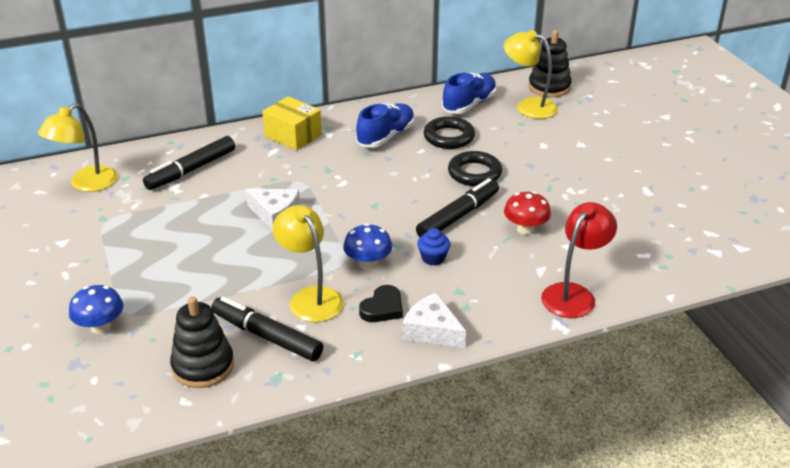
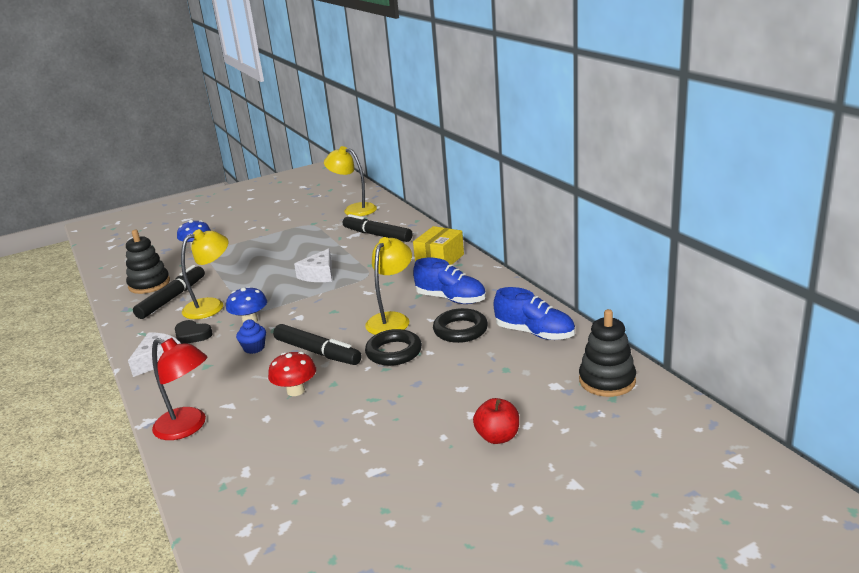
camera: 85 degrees right, 10 degrees down
yellow lamp [504,30,558,119] -> yellow lamp moved to [365,237,412,335]
none -> red apple [473,398,519,444]

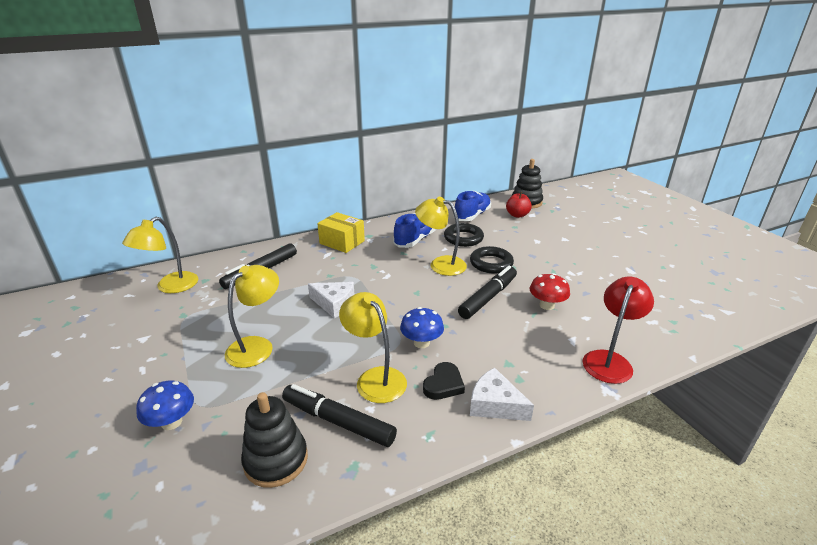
camera: 90 degrees left, 5 degrees up
blue cupcake [236,320,266,354] -> none
red apple [473,398,519,444] -> red apple moved to [506,192,532,218]
none -> yellow lamp [225,265,279,368]

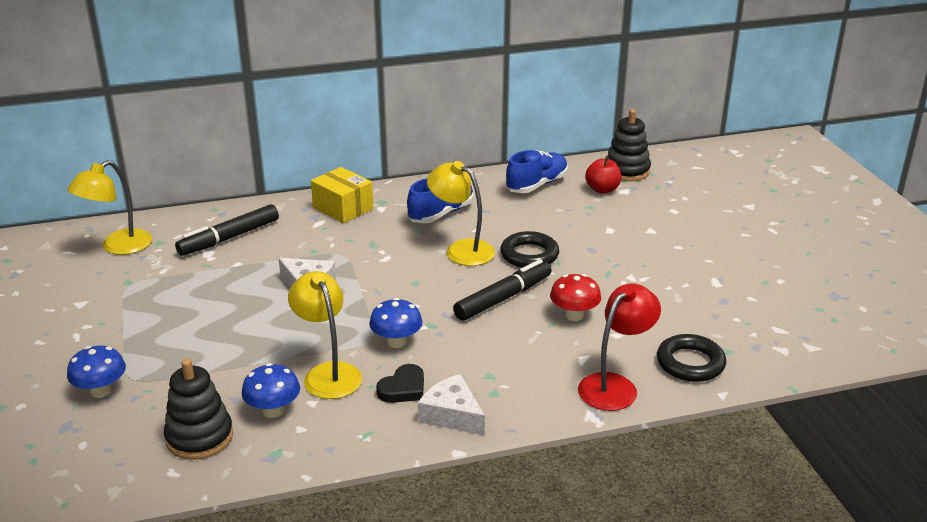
camera: 10 degrees right, 0 degrees up
yellow lamp [225,265,279,368] -> none
black marker [282,384,397,447] -> blue mushroom [242,363,300,418]
black ring [444,223,484,247] -> black ring moved to [657,334,726,382]

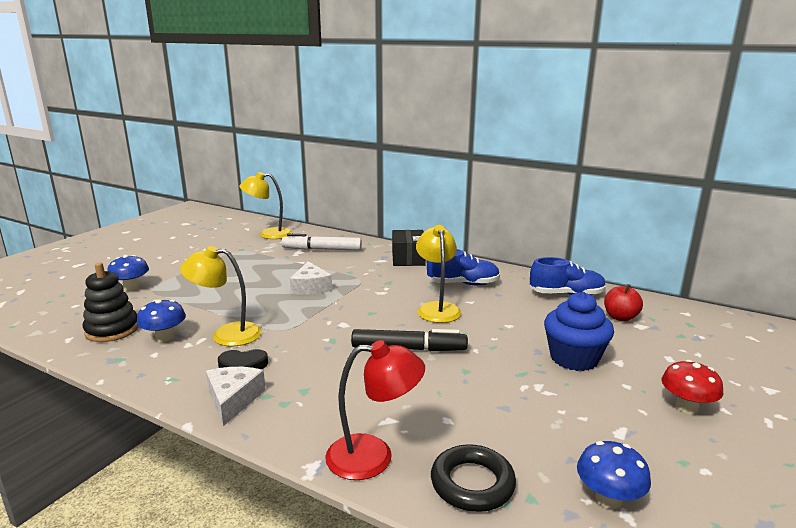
camera: 45 degrees right, 10 degrees down
black marker [175,204,279,256] -> white marker [281,234,362,250]
yellow lamp [288,271,362,399] -> yellow lamp turned 105 degrees counterclockwise [180,246,262,347]
yellow box [311,167,373,223] -> black box [392,230,426,266]
blue mushroom [369,298,422,348] -> blue mushroom moved to [577,441,651,509]
black ring [500,231,559,268] -> none
red mushroom [550,274,601,321] -> red mushroom moved to [661,360,723,414]
black stacking toy [607,109,651,181] -> none
none -> blue cupcake [544,292,614,371]

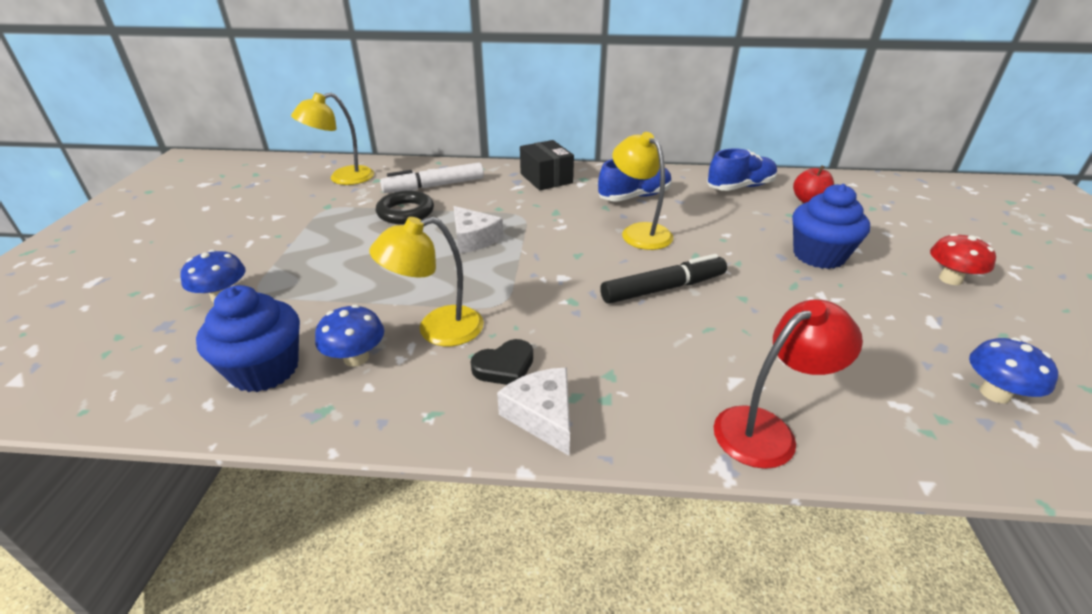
camera: 25 degrees left, 15 degrees up
black stacking toy [83,262,138,342] -> blue cupcake [196,285,300,392]
black ring [431,444,516,512] -> black ring moved to [376,190,434,224]

